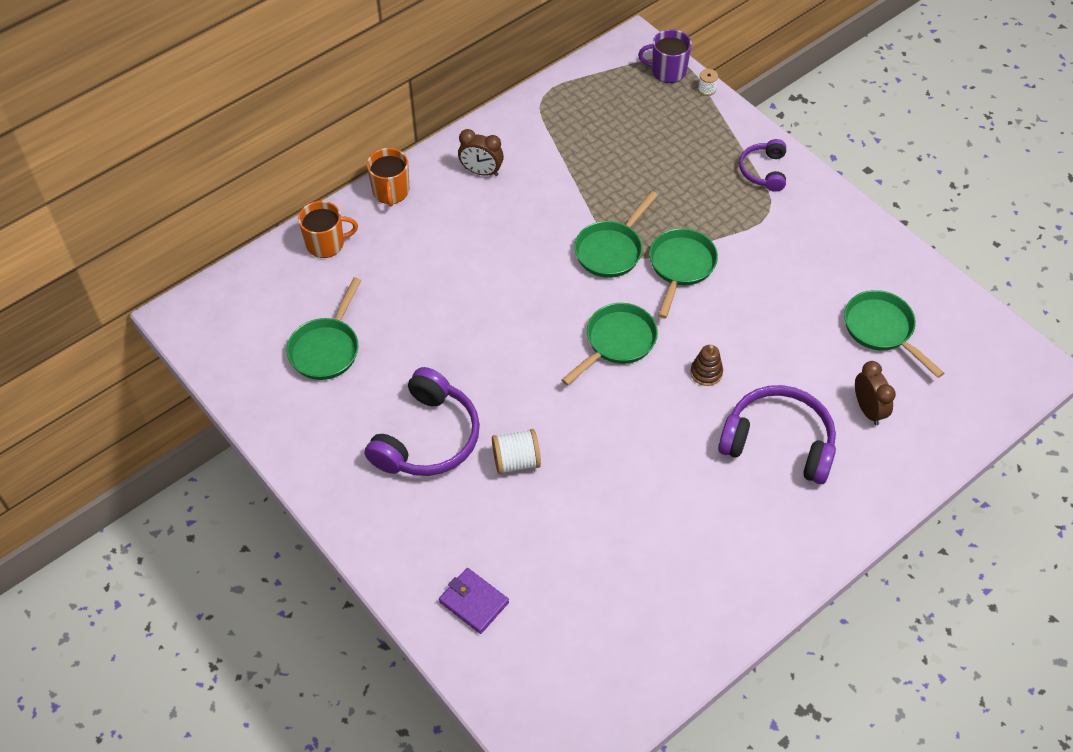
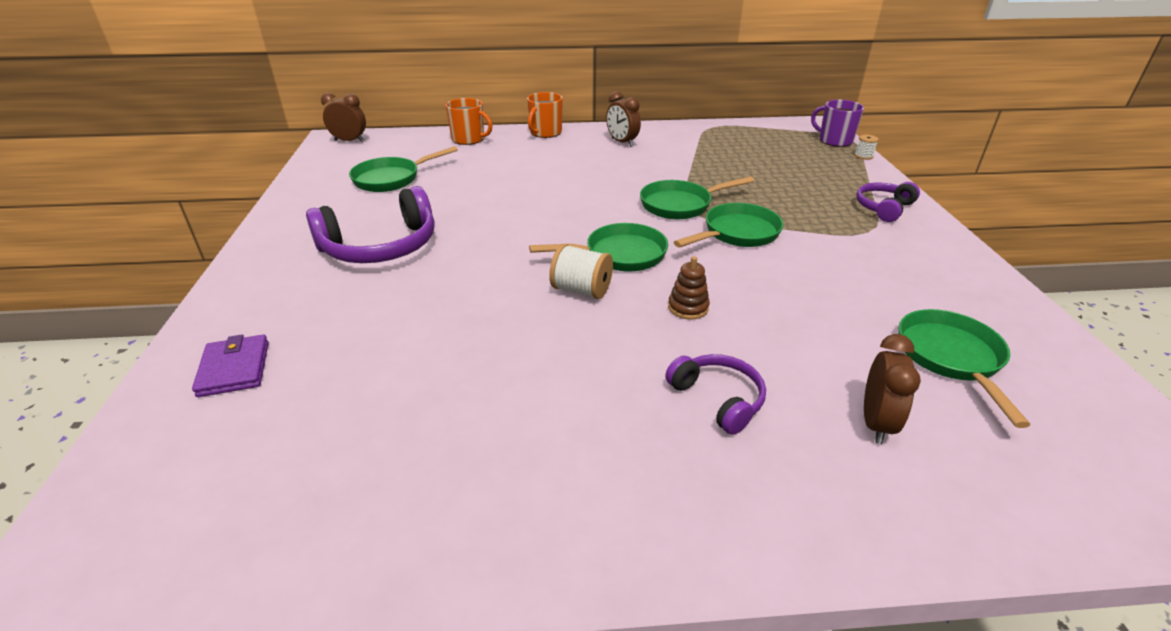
camera: 35 degrees right, 20 degrees down
white spool [492,429,541,474] -> white spool moved to [549,244,613,299]
purple headphones [718,385,836,484] -> purple headphones [665,354,766,435], size x0.57
none -> brown clock [321,93,366,142]

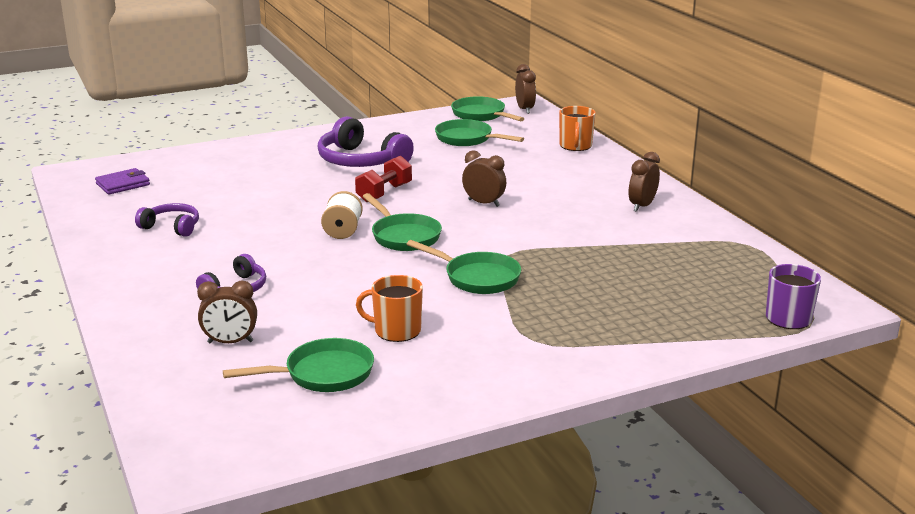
camera: 70 degrees right, 10 degrees down
purple wallet [192,335,269,397] -> purple wallet moved to [95,168,150,195]
orange mug [527,92,563,138] -> orange mug moved to [356,275,423,342]
green pan [640,176,754,219] -> green pan moved to [451,96,524,121]
brown stacking toy [668,256,710,320] -> none
white spool [855,135,879,160] -> none
purple headphones [856,182,920,222] -> purple headphones moved to [135,203,199,237]
none -> red dumbbell [355,156,412,202]
none -> brown clock [462,150,506,207]

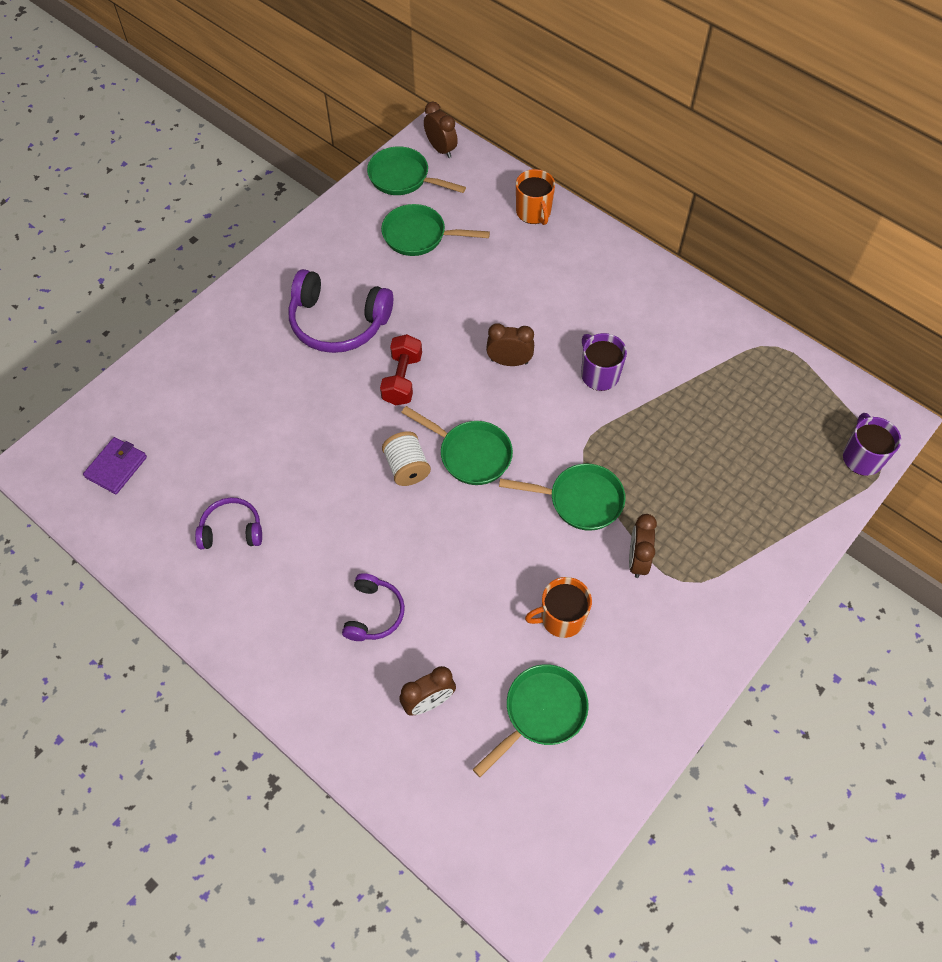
camera: 25 degrees left, 35 degrees up
brown clock [629,152,660,212] -> brown clock moved to [629,514,657,578]
none -> purple mug [581,333,627,391]

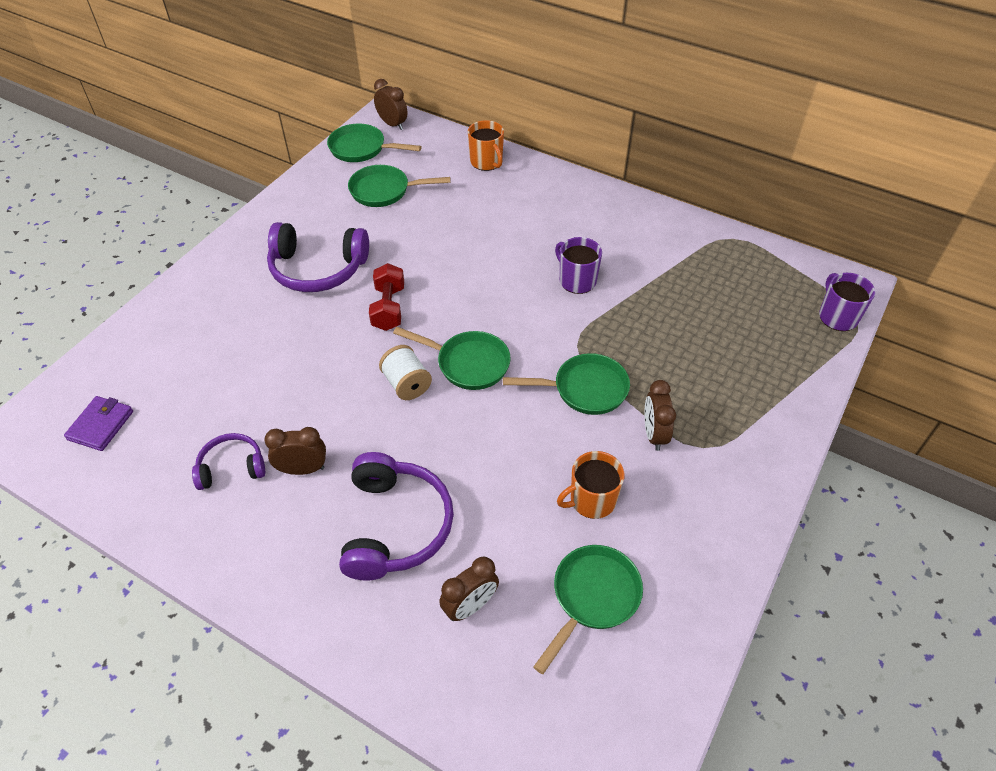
camera: 10 degrees left, 10 degrees down
purple headphones [342,573,405,641] -> purple headphones [339,452,454,581], size x1.76
brown clock [486,323,534,366] -> brown clock moved to [264,427,326,475]

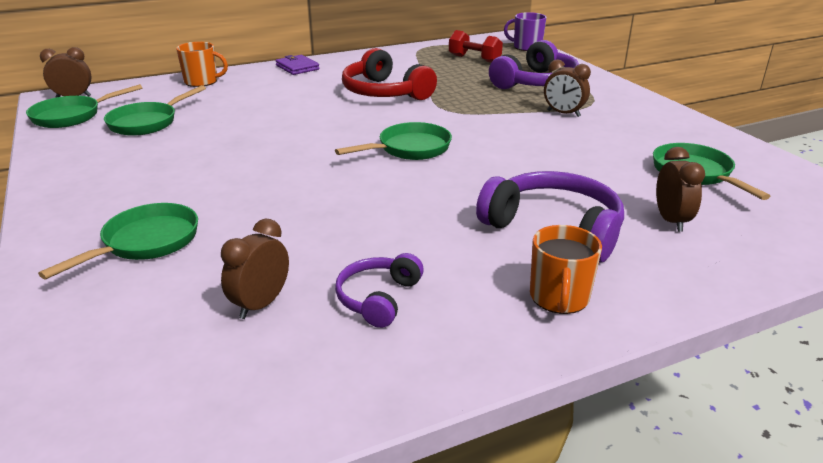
camera: 55 degrees left, 20 degrees down
purple wallet [64,396,133,451] -> purple wallet moved to [275,55,319,75]
brown clock [264,427,326,475] -> brown clock moved to [221,219,289,319]
purple headphones [267,222,369,292] -> purple headphones moved to [489,40,579,89]
red dumbbell [369,263,404,331] -> red dumbbell moved to [449,30,503,63]
white spool [379,345,432,400] -> none
green pan [503,353,630,415] -> green pan moved to [38,203,198,280]
purple mug [555,237,602,294] -> red headphones [342,48,437,100]
orange mug [557,451,625,519] -> orange mug moved to [530,225,602,314]

